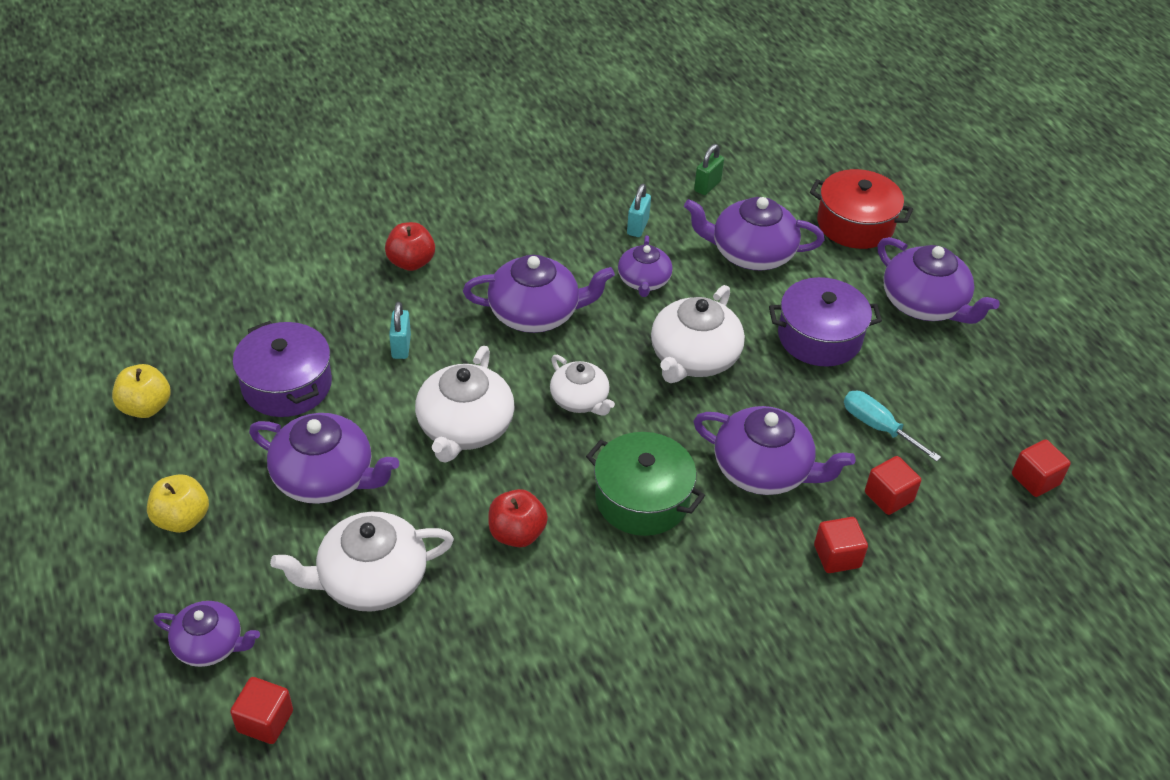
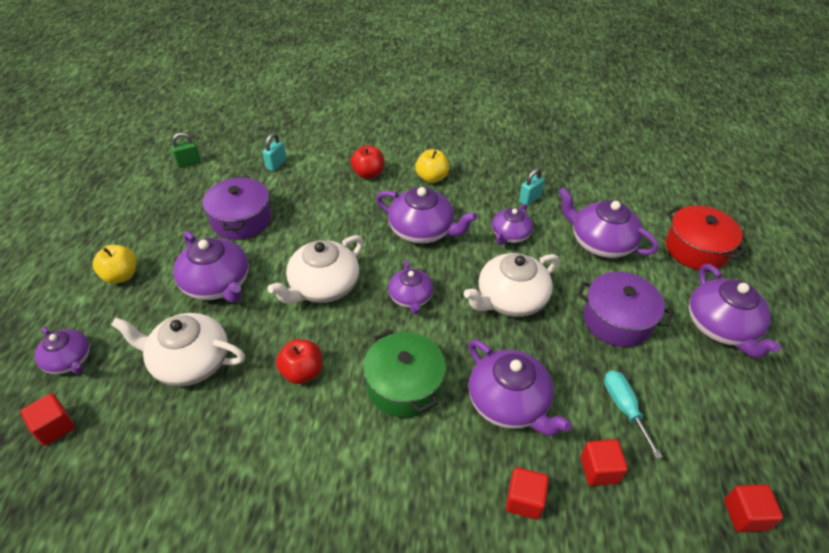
camera: 30 degrees right, 0 degrees up
yellow apple [112,364,171,418] -> yellow apple moved to [415,149,449,183]
turquoise padlock [389,302,411,359] -> turquoise padlock moved to [263,133,286,171]
white teapot [550,355,615,416] -> purple teapot [388,260,433,314]
green padlock [694,144,724,195] -> green padlock moved to [171,132,201,168]

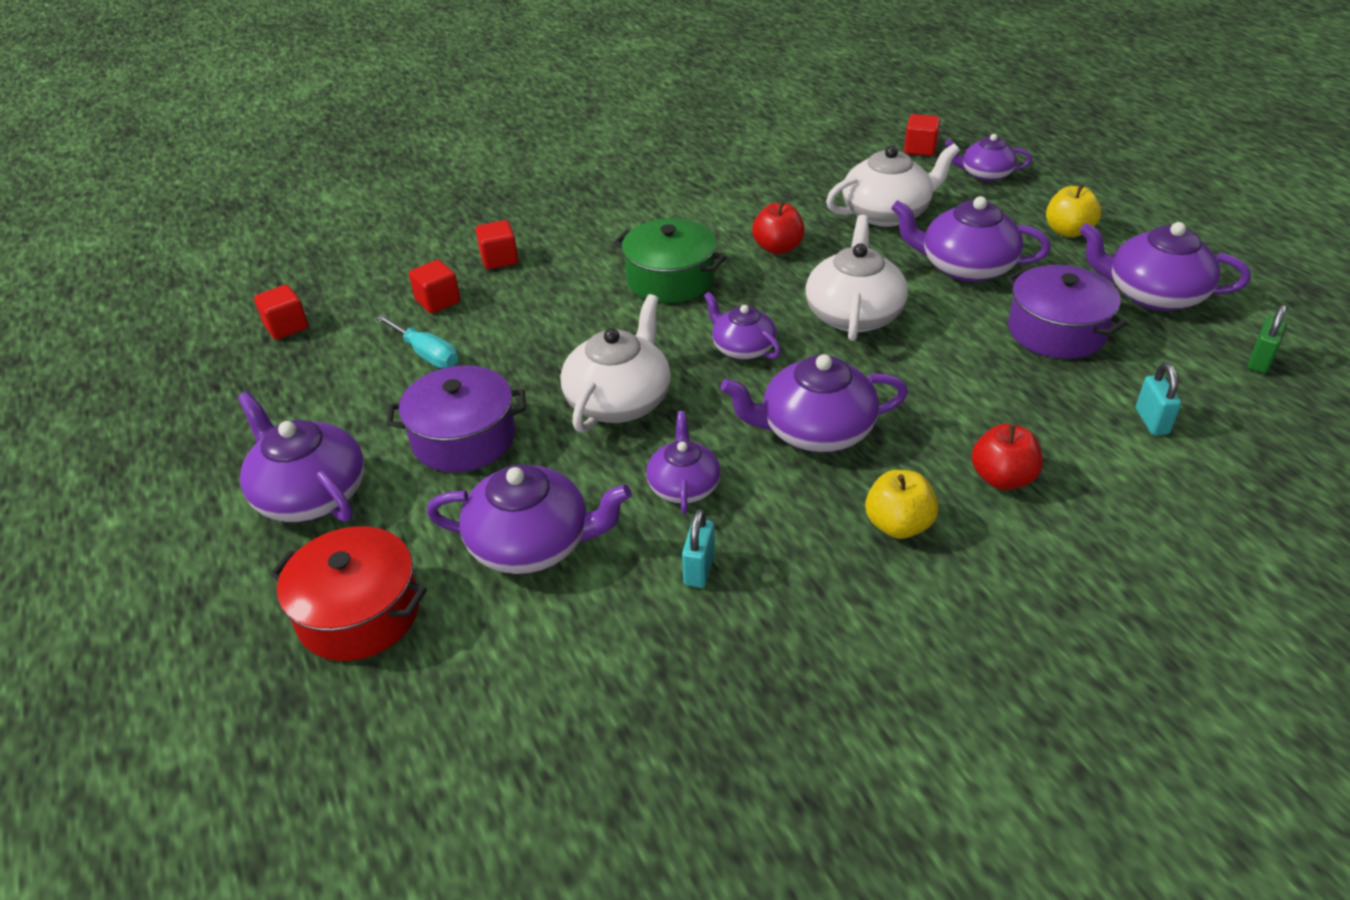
camera: 150 degrees right, 5 degrees down
purple teapot [468,339,572,436] -> purple teapot moved to [1079,222,1251,311]

